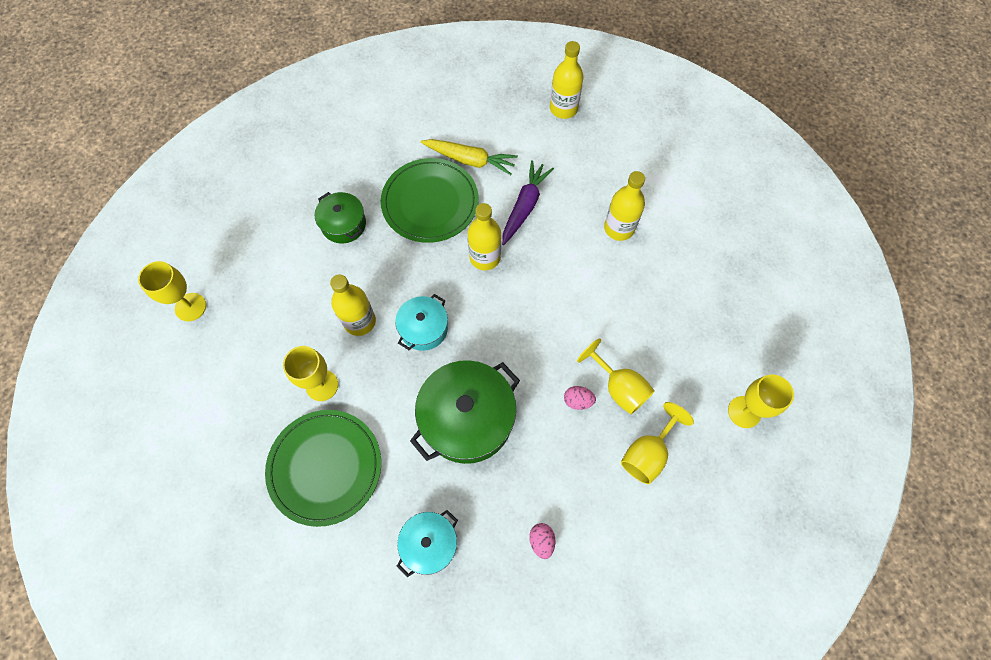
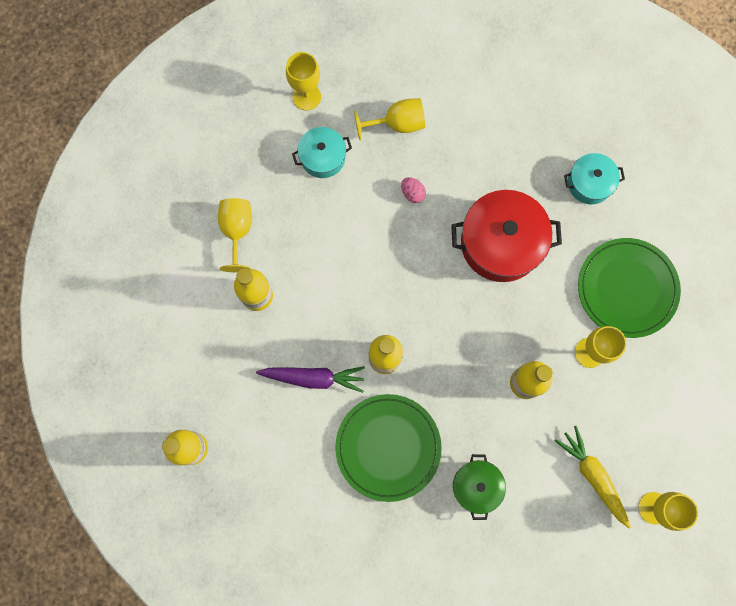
camera: 140 degrees left, 10 degrees up
turquoise pot [395,294,448,351] -> turquoise pot moved to [292,127,352,178]
green pot [410,360,520,464] -> red pot [451,190,562,282]
yellow carrot [421,139,518,175] -> yellow carrot moved to [555,426,631,529]
purple carrot [502,160,554,245] -> purple carrot turned 150 degrees counterclockwise [256,366,365,393]
pink egg [529,523,555,559] -> none
yellow goblet [577,338,655,414] -> yellow goblet moved to [218,198,252,272]

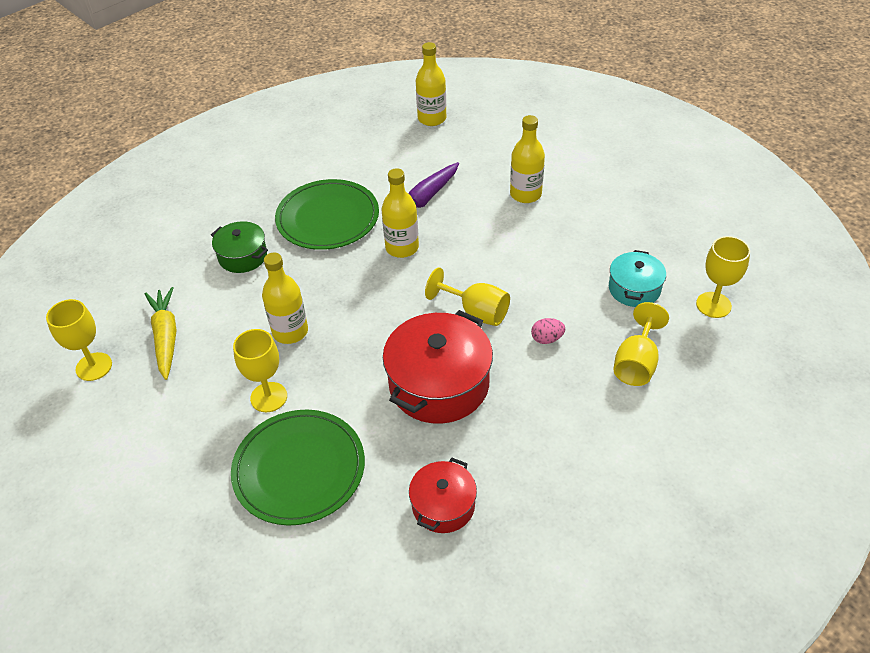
camera: 125 degrees right, 30 degrees down
yellow goblet [218,198,252,272] -> yellow goblet moved to [425,267,510,326]
yellow carrot [555,426,631,529] -> yellow carrot turned 105 degrees counterclockwise [145,287,176,380]
turquoise pot [564,153,625,204] -> red pot [409,458,477,533]

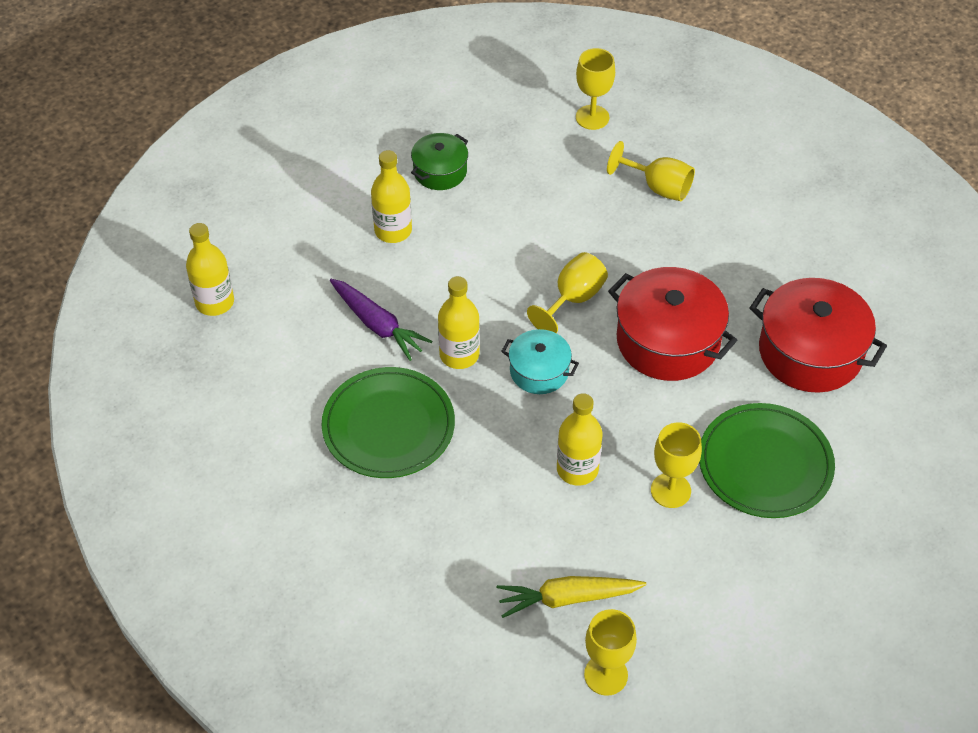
camera: 85 degrees left, 5 degrees up
green pot [211,221,268,273] -> green pot moved to [411,133,468,190]
red pot [409,458,477,533] -> red pot [749,278,887,393], size x1.78
pink egg [531,318,565,344] -> none
turquoise pot [609,250,666,307] -> turquoise pot moved to [501,329,579,394]

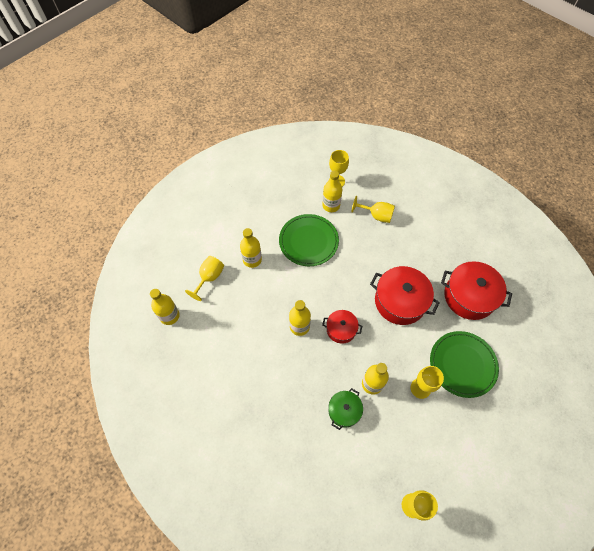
camera: 10 degrees left, 10 degrees up
green plate [322,367,455,478] -> green plate moved to [279,214,339,266]
purple carrot [330,279,433,361] -> none
green pot [411,133,468,190] -> green pot moved to [328,388,363,430]
yellow carrot [497,576,647,618] -> none
turquoise pot [501,329,579,394] -> red pot [322,310,362,344]
yellow goblet [527,252,608,333] -> yellow goblet moved to [185,256,224,301]
none -> yellow bottle [322,170,343,212]

